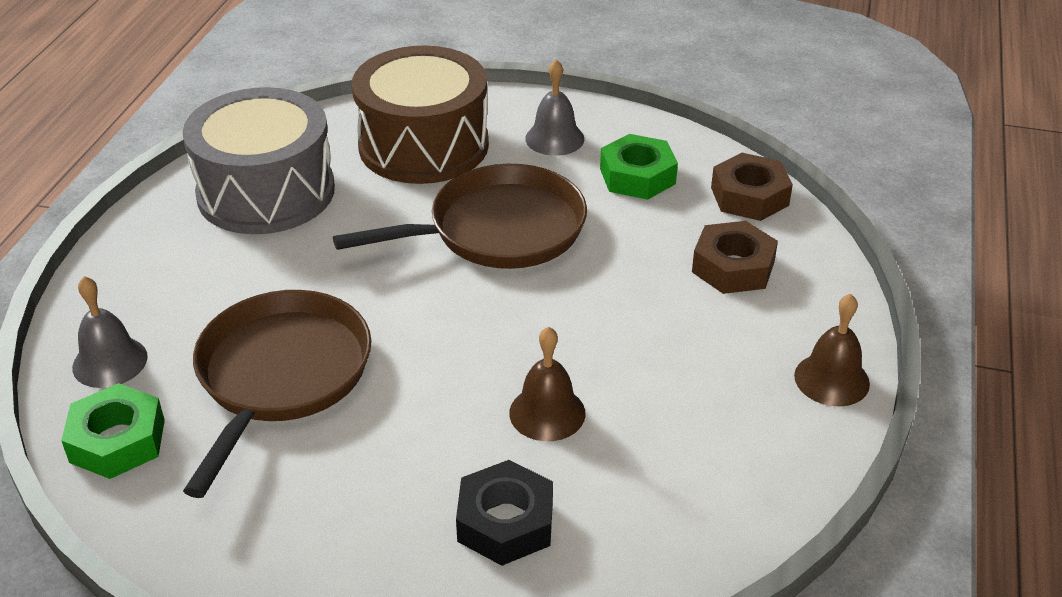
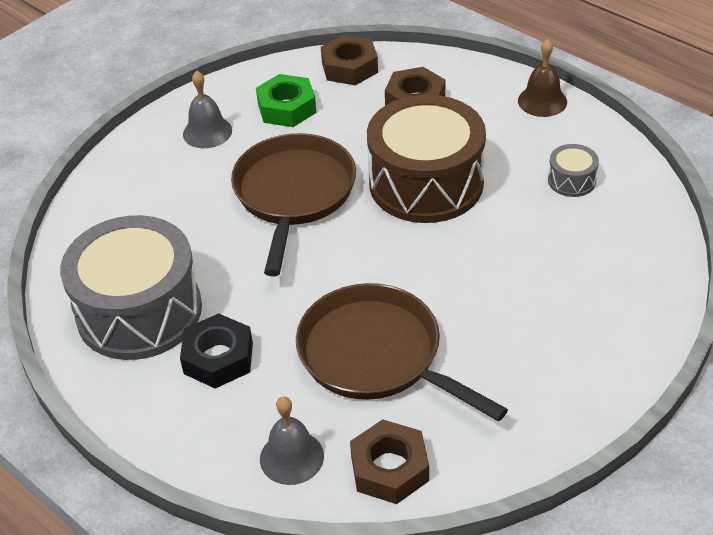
camera: 60 degrees left, 5 degrees up
green nut [61,383,165,479] -> brown nut [350,419,429,504]
brown drum [352,46,489,184] -> brown drum moved to [367,95,486,223]
black nut [456,460,553,566] -> black nut moved to [180,313,253,388]
brown bell [509,327,586,441] -> none
none -> grey drum [548,144,599,197]

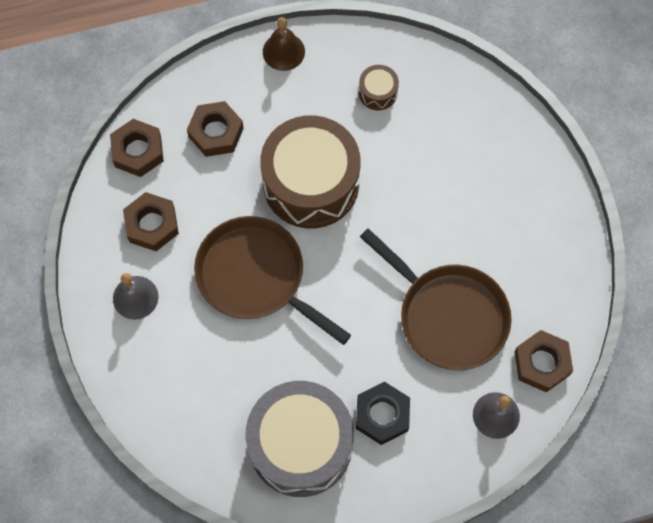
camera: 60 degrees left, 25 degrees up
green nut [256,74,317,127] -> brown nut [123,192,179,251]
brown pan [296,283,508,421] -> brown pan turned 120 degrees counterclockwise [360,228,512,370]
grey drum [548,144,599,197] -> brown drum [359,65,399,110]

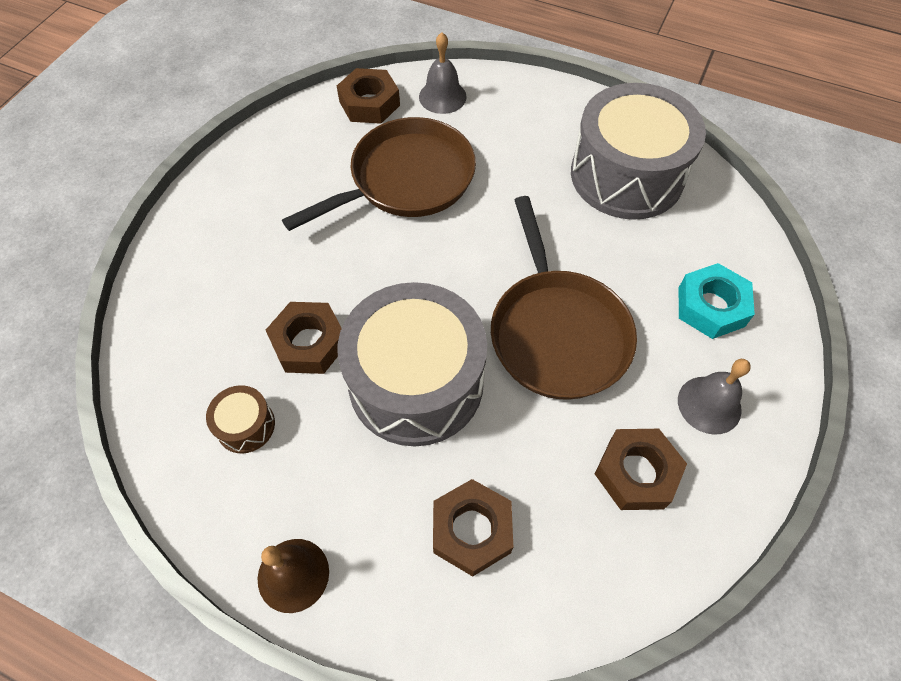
camera: 140 degrees left, 10 degrees down
brown nut [110,119,164,177] -> brown nut moved to [266,302,342,374]
brown drum [260,115,361,229] -> grey drum [337,282,487,446]
black nut [356,382,410,445] -> none
brown pan [360,228,512,370] -> brown pan turned 60 degrees clockwise [282,117,476,231]
none -> turquoise nut [679,263,755,339]

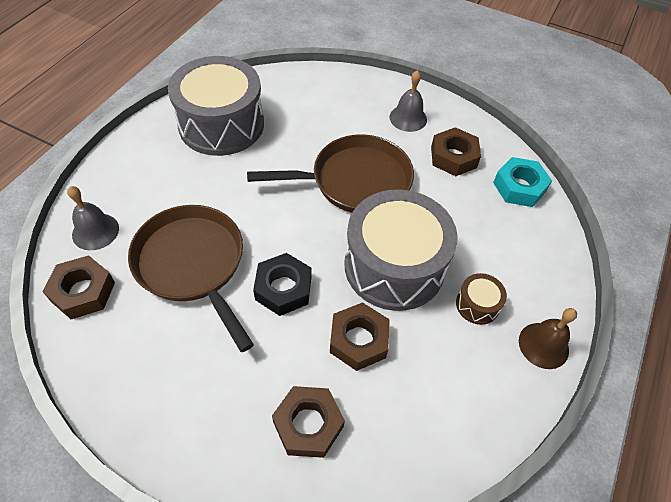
camera: 90 degrees left, 5 degrees down
brown drum [206,385,275,454] -> brown drum moved to [456,273,507,325]
brown nut [433,479,513,577] -> brown nut moved to [272,386,345,458]
turquoise nut [679,263,755,339] -> turquoise nut moved to [493,157,552,207]
none -> black nut [253,253,311,316]

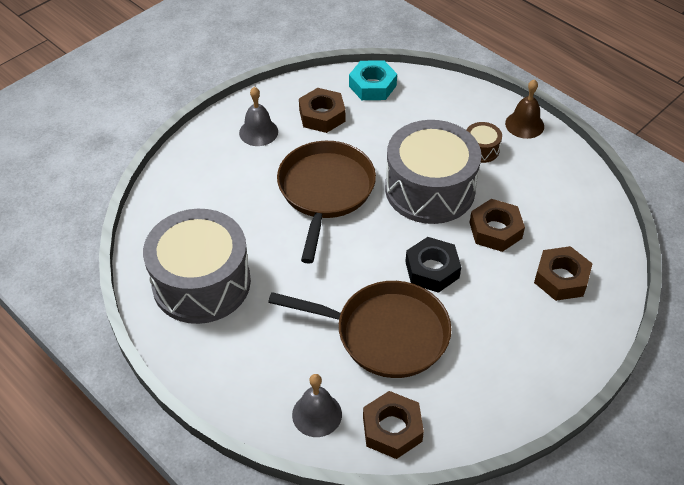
camera: 70 degrees left, 5 degrees down
brown pan [128,205,254,352] -> brown pan turned 150 degrees counterclockwise [268,281,451,378]

